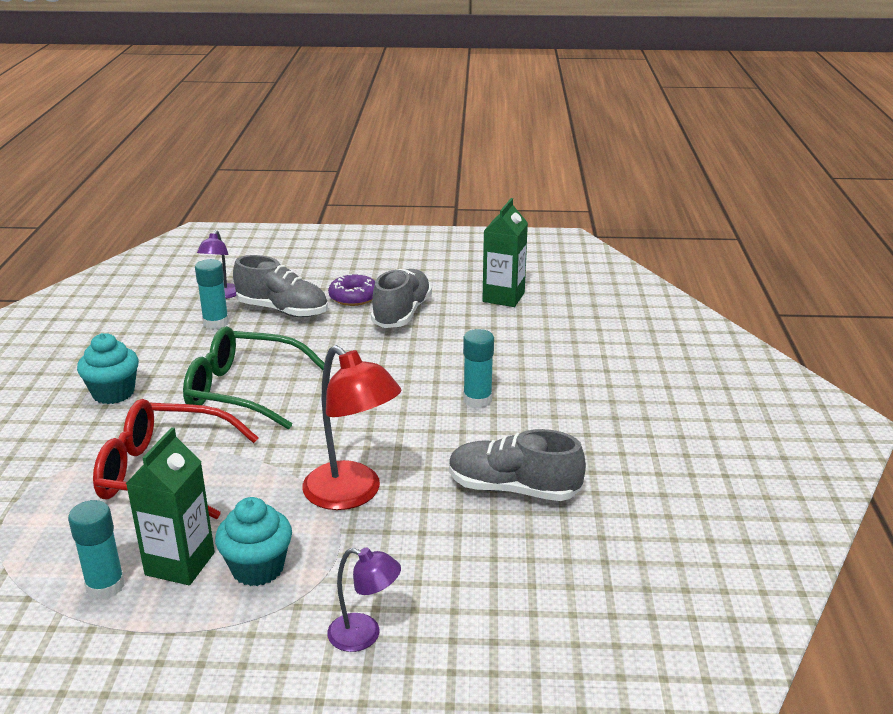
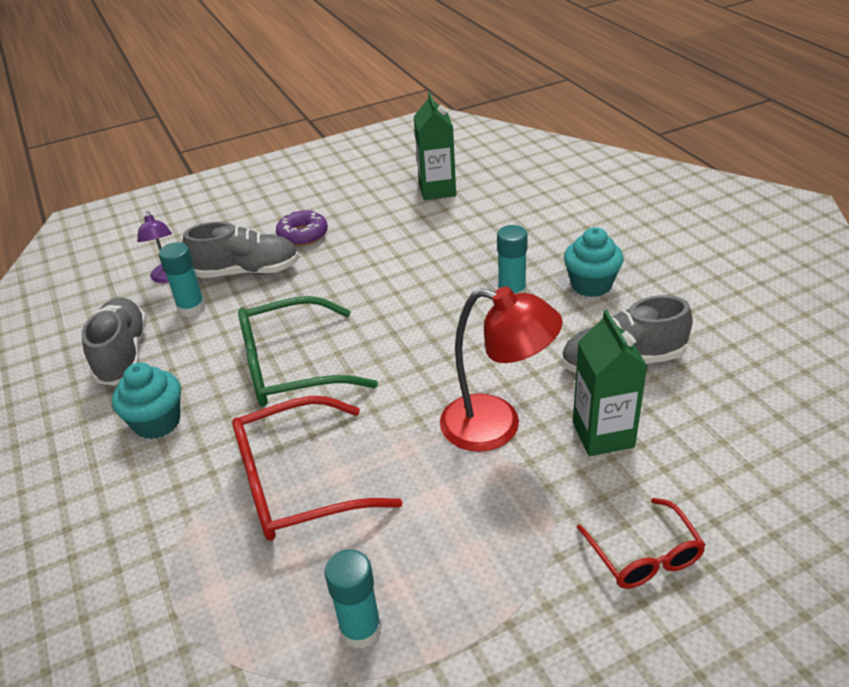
camera: 25 degrees left, 10 degrees up
green carton [126,427,215,585] -> green carton moved to [573,310,648,456]
turquoise cupcake [215,497,292,586] -> turquoise cupcake moved to [564,227,624,297]
purple lamp [327,548,401,652] -> red glasses [577,498,706,589]
grey shoe [371,269,432,328] -> grey shoe moved to [82,297,147,386]

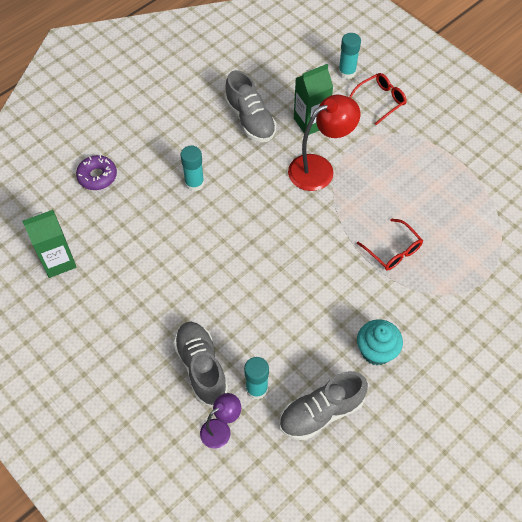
camera: 110 degrees left, 20 degrees up
red glasses [232,396,402,541] -> red glasses [357,218,423,271], size x0.58
green glasses [238,296,378,407] -> none
purple donut [276,209,328,246] -> purple donut moved to [76,155,117,190]
turquoise glue stick [325,549,382,649] -> turquoise glue stick moved to [338,33,361,79]
red lamp [440,287,563,452] -> red lamp turned 60 degrees clockwise [288,95,360,191]
turquoise cupcake [564,227,624,297] -> none

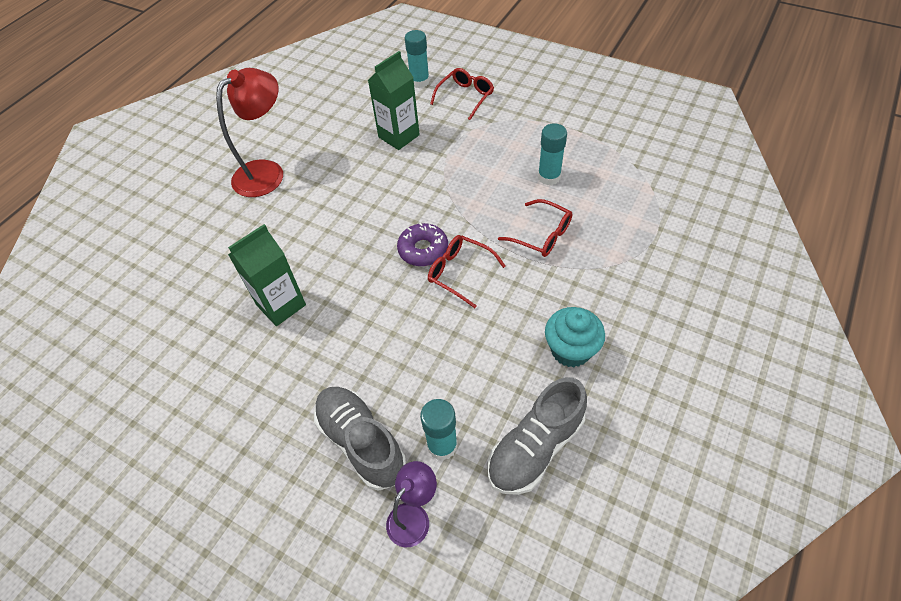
camera: 15 degrees left, 5 degrees down
green carton [22,210,76,278] -> green carton moved to [228,224,306,326]
purple donut [76,155,117,190] -> purple donut moved to [397,223,448,266]
turquoise glue stick [180,145,204,192] -> turquoise glue stick moved to [538,123,567,185]
grey shoe [225,70,276,142] -> none
red lamp [288,95,360,191] -> red lamp moved to [216,68,283,197]
none -> red glasses [428,235,506,308]

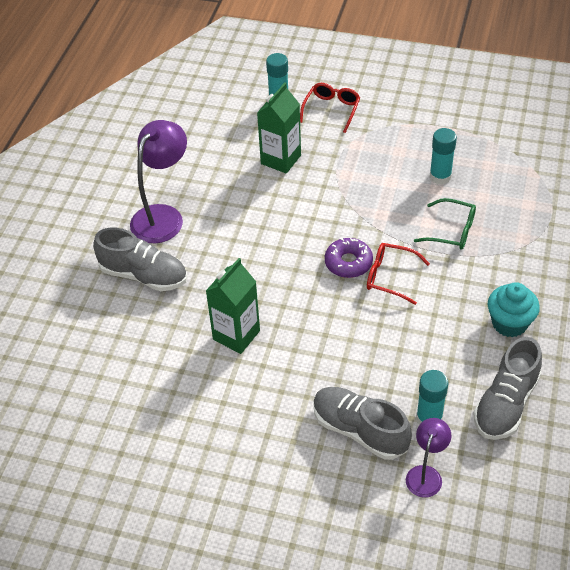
camera: 15 degrees left, 5 degrees down
red lamp [216,68,283,197] -> purple lamp [130,120,187,243]
red glasses [498,199,572,257] -> green glasses [414,198,476,250]
none -> grey shoe [93,228,187,291]

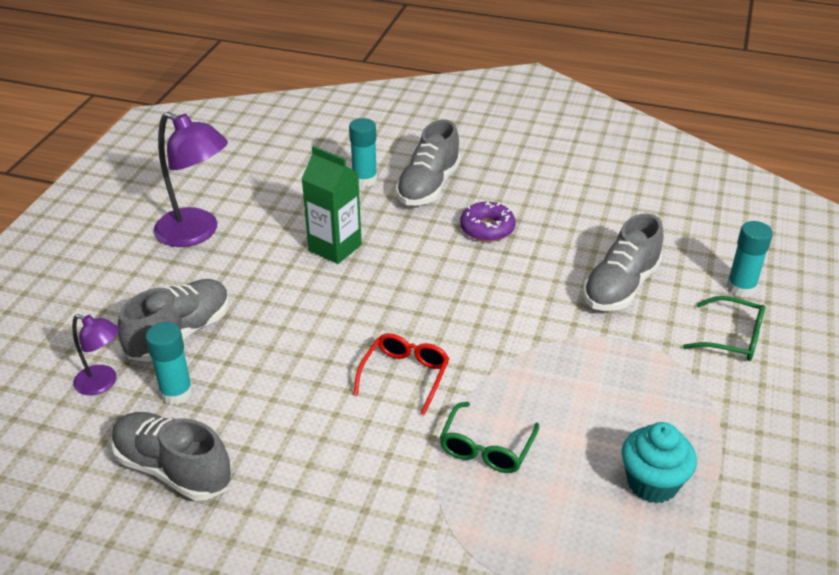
camera: 90 degrees right, 10 degrees down
purple lamp [130,120,187,243] -> purple lamp moved to [154,112,228,247]
green carton [257,82,301,174] -> grey shoe [583,214,663,311]
red glasses [300,83,361,133] -> green glasses [683,296,765,361]
purple donut [325,238,373,278] -> purple donut moved to [460,201,516,242]
turquoise glue stick [429,128,457,185] -> turquoise glue stick moved to [349,118,377,187]
turquoise cupcake [488,282,540,337] -> turquoise cupcake moved to [622,422,697,504]

